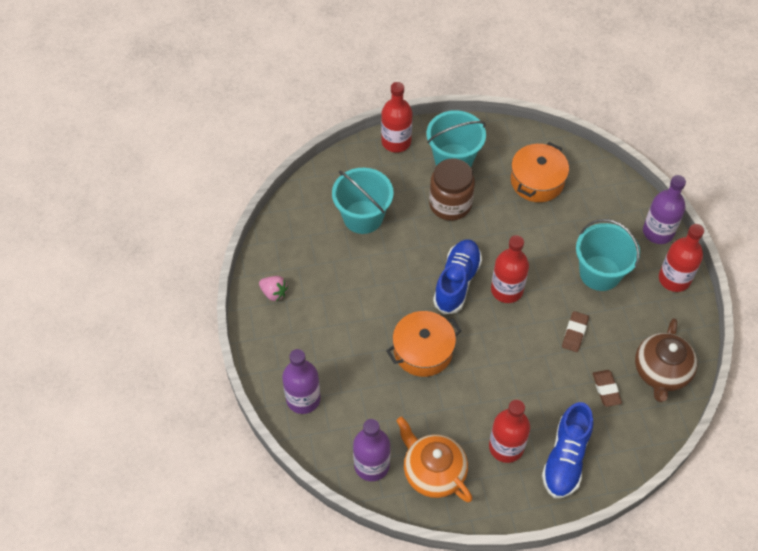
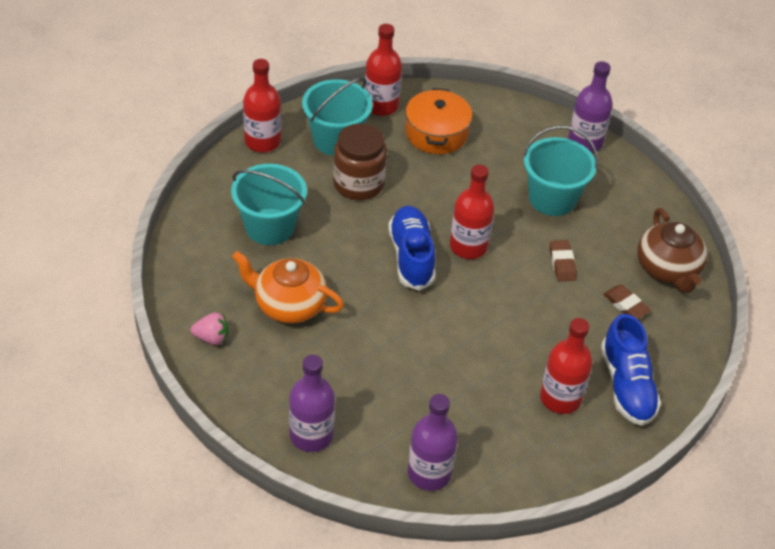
camera: 30 degrees left, 10 degrees down
orange pot [386,311,461,377] -> none
orange teapot [396,417,472,502] -> orange teapot moved to [232,251,344,324]
red bottle [659,224,704,292] -> red bottle moved to [364,24,402,116]

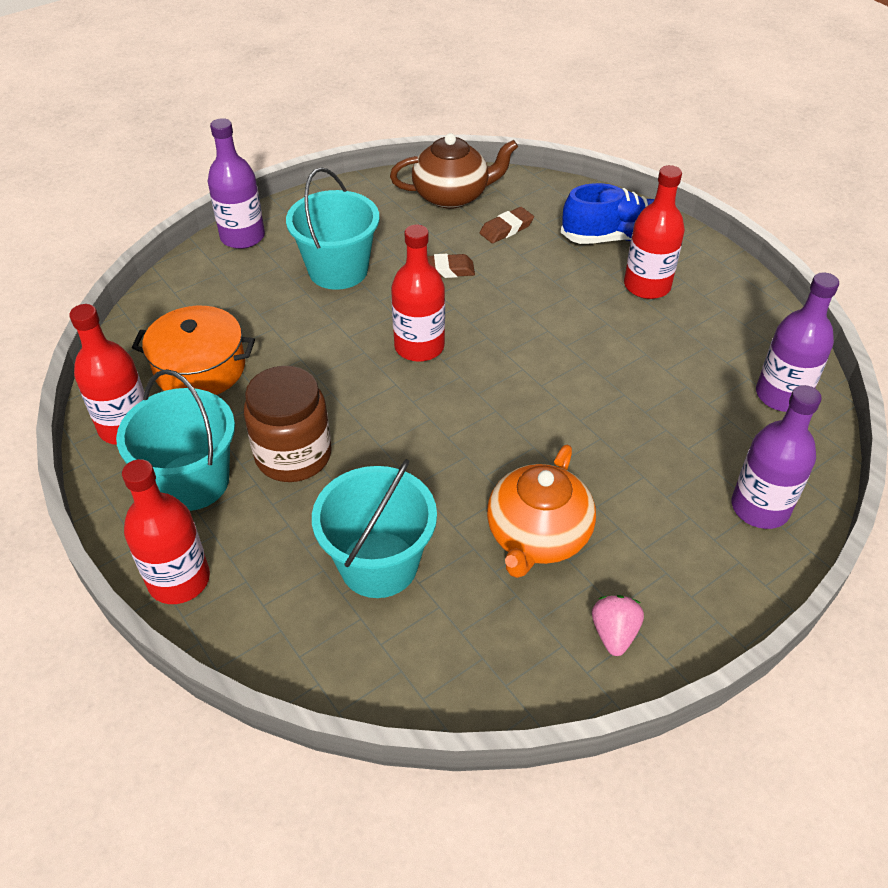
camera: 85 degrees left, 0 degrees up
blue shoe [388,206,436,291] -> none

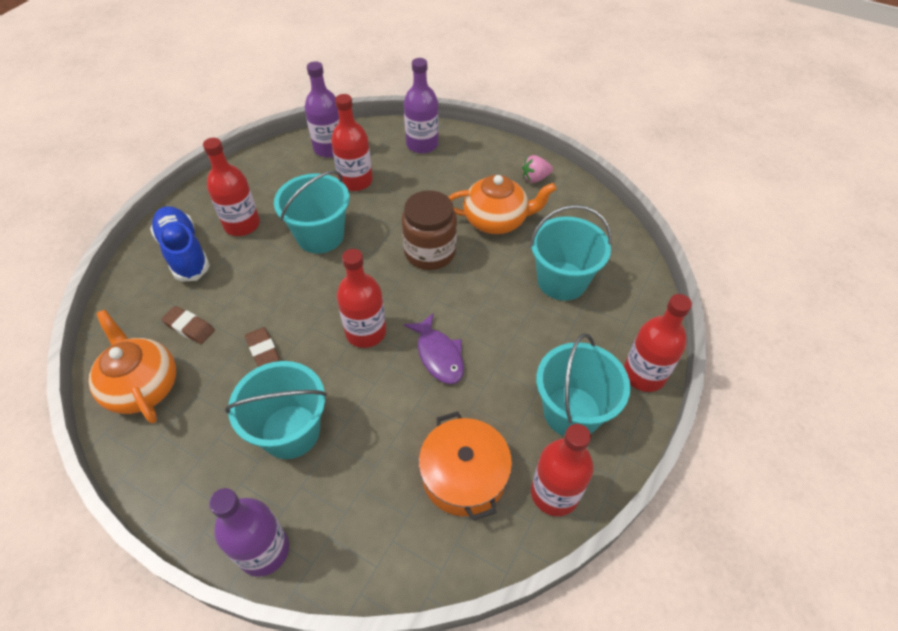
camera: 115 degrees left, 5 degrees up
brown jar [244,366,332,482] -> brown jar moved to [402,190,457,270]
brown teapot [390,133,518,209] -> orange teapot [88,310,176,424]
none -> turquoise bucket [274,171,350,254]
none -> red bottle [331,94,373,191]
none -> purple fish [404,313,464,384]

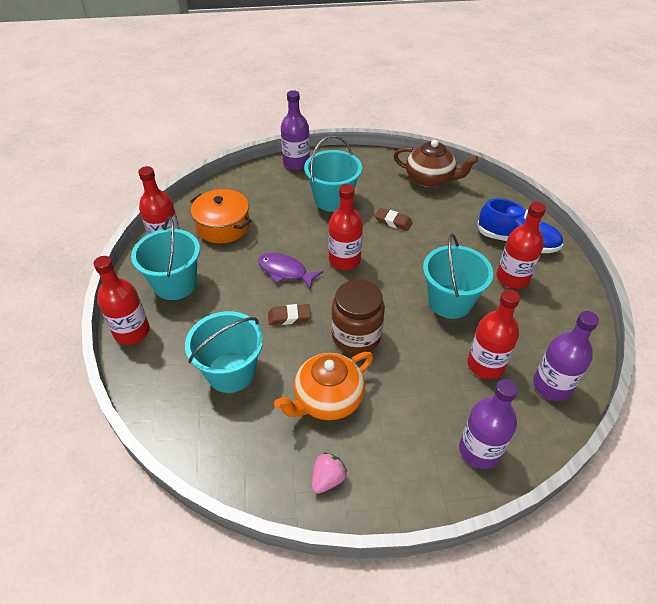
camera: 145 degrees right, 5 degrees down
orange teapot [88,310,176,424] -> brown teapot [393,140,478,188]
brown eraser [161,306,215,344] -> brown eraser moved to [268,304,311,325]

